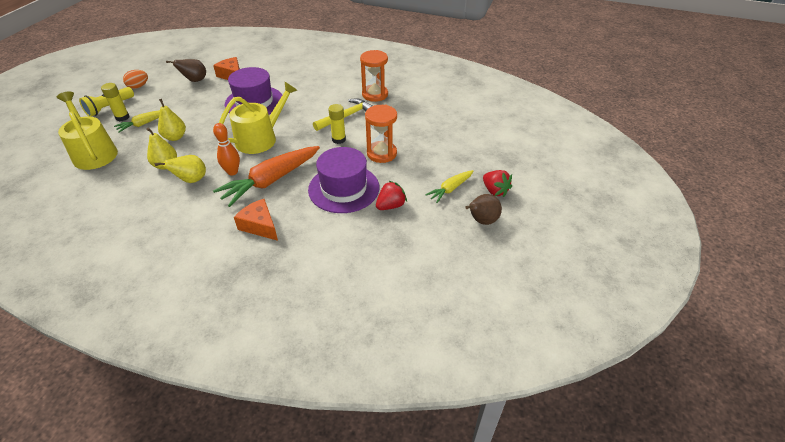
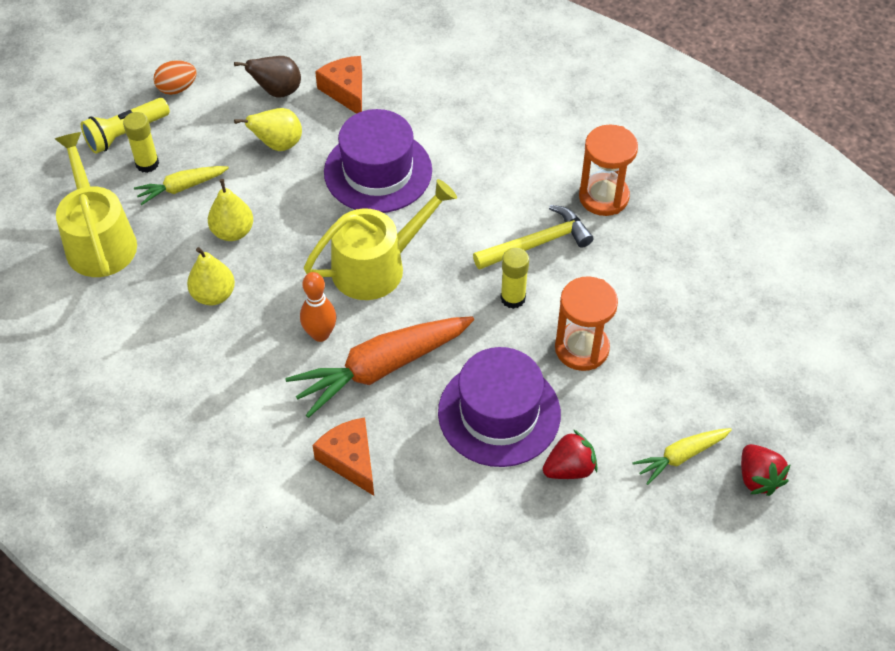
camera: 15 degrees right, 10 degrees up
yellow pear [155,155,206,183] -> yellow pear moved to [234,108,302,151]
brown pear [465,194,502,225] -> none

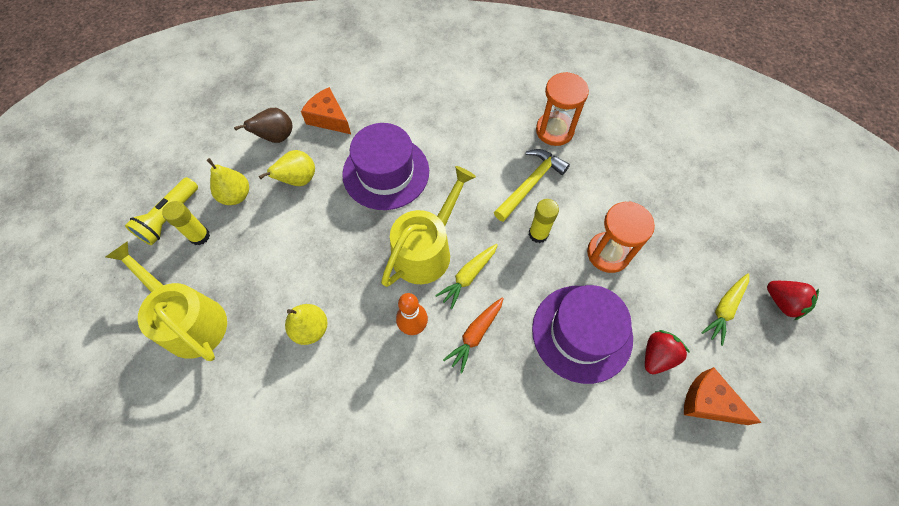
camera: 25 degrees left, 10 degrees up
yellow carrot [134,166,229,205] -> yellow carrot moved to [435,244,498,309]
orange egg [154,60,197,95] -> none
yellow pear [208,179,253,241] -> yellow pear moved to [207,158,249,205]
orange carrot [285,316,474,418] -> orange carrot [443,297,504,373], size x0.53
orange cheese [312,418,374,496] -> orange cheese moved to [684,367,762,425]

